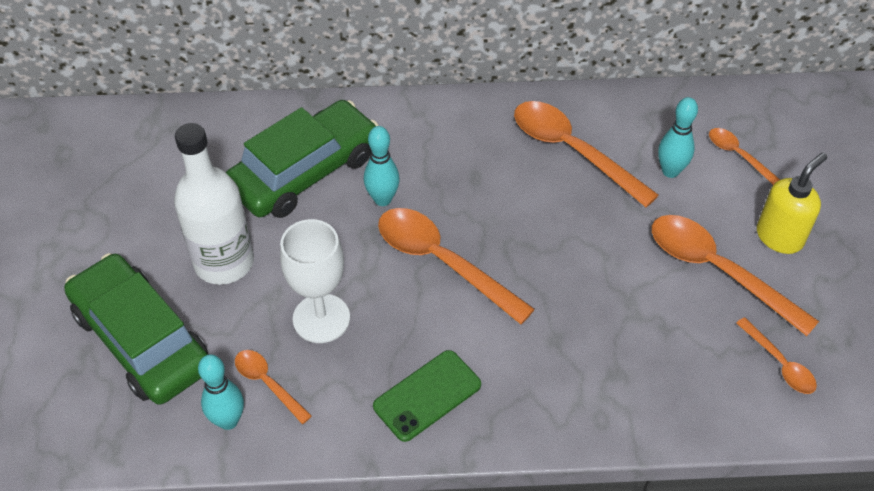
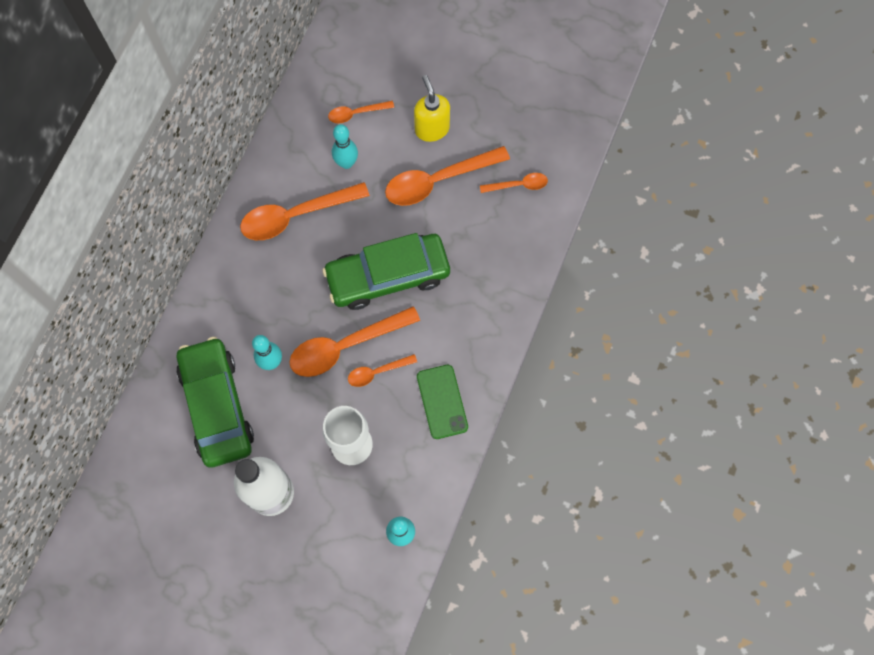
camera: 65 degrees left, 20 degrees up
green car [64,253,208,405] -> green car moved to [322,233,450,310]
orange spoon [235,350,312,424] -> orange spoon moved to [348,354,417,387]

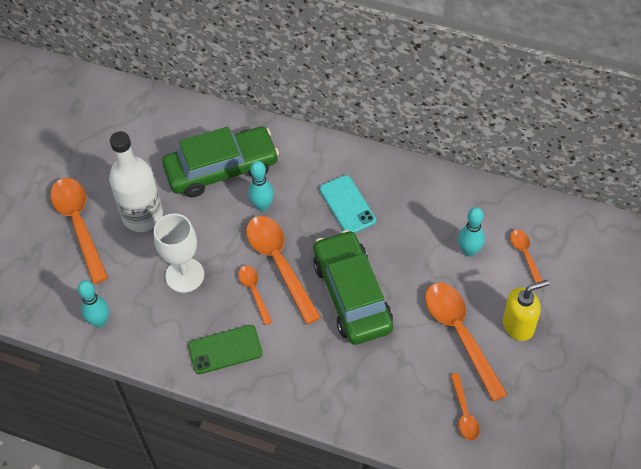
camera: 90 degrees right, 15 degrees down
orange spoon [240,182,370,240] -> orange spoon moved to [50,178,108,284]
none -> turquoise phone [320,175,376,233]

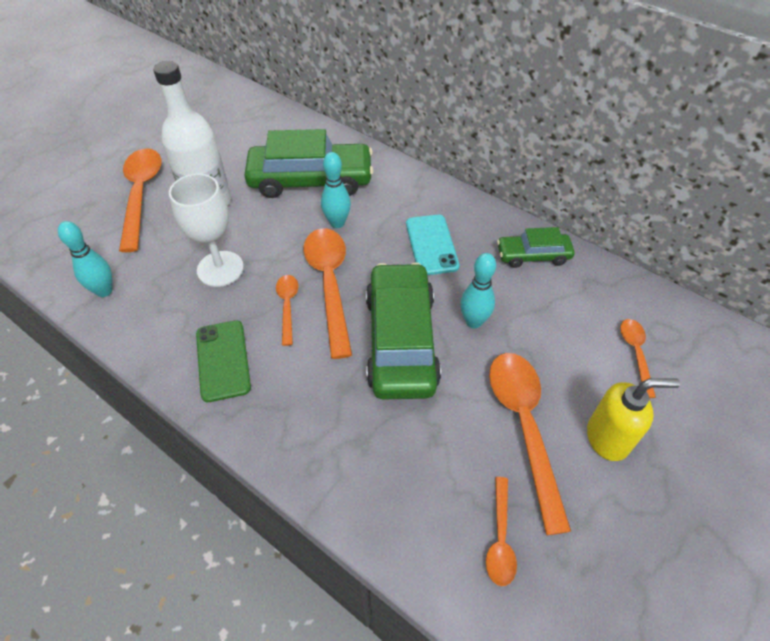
camera: 15 degrees right, 5 degrees down
green phone [188,325,262,374] -> green phone turned 75 degrees clockwise [196,320,251,402]
turquoise bowling pin [458,207,485,257] -> turquoise bowling pin moved to [460,253,496,328]
none -> green car [497,227,575,268]

